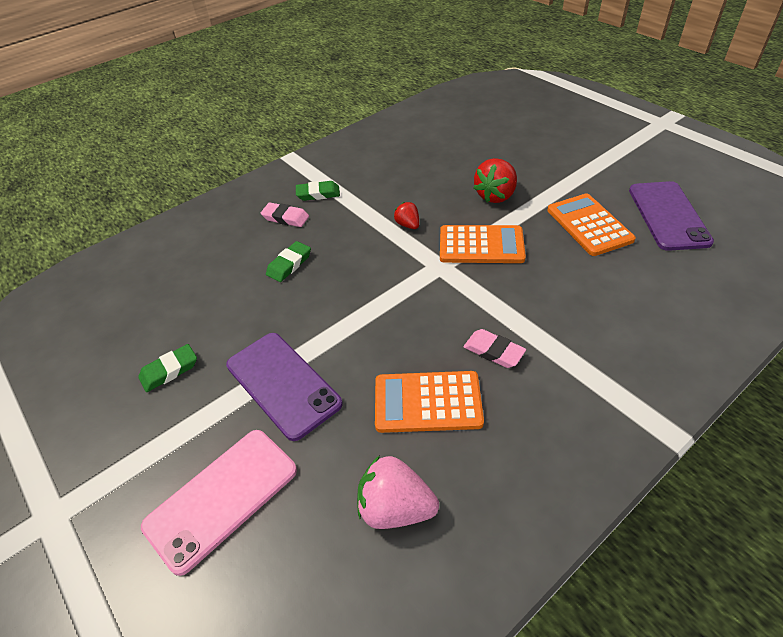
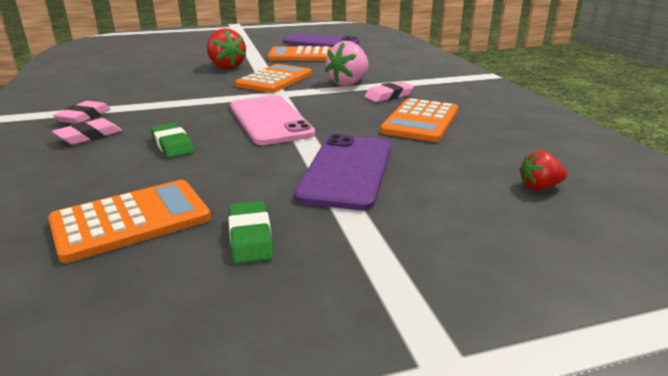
camera: 70 degrees left, 20 degrees down
pink phone [141,430,297,576] -> pink phone moved to [230,95,315,145]
purple phone [226,333,343,441] -> purple phone turned 60 degrees counterclockwise [294,134,391,210]
green eraser [296,181,340,201] -> pink eraser [53,101,110,124]
pink strawberry [357,455,439,529] -> pink strawberry moved to [325,41,369,86]
red strawberry [394,202,419,229] -> red strawberry moved to [520,151,567,190]
none -> orange calculator [48,180,211,263]

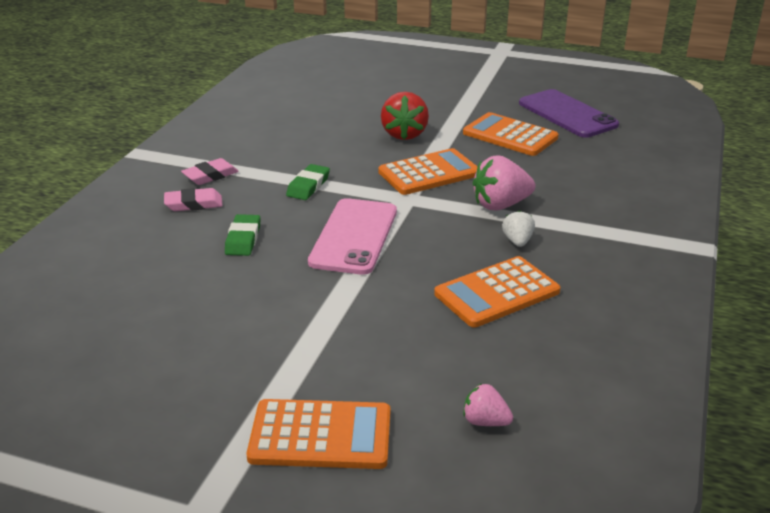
camera: 35 degrees right, 5 degrees up
orange calculator [48,180,211,263] -> orange calculator moved to [246,399,390,469]
green eraser [228,201,273,264] -> green eraser moved to [286,164,330,200]
purple phone [294,134,391,210] -> none
pink eraser [364,81,414,102] -> white strawberry [502,210,535,247]
red strawberry [520,151,567,190] -> pink strawberry [463,383,513,426]

